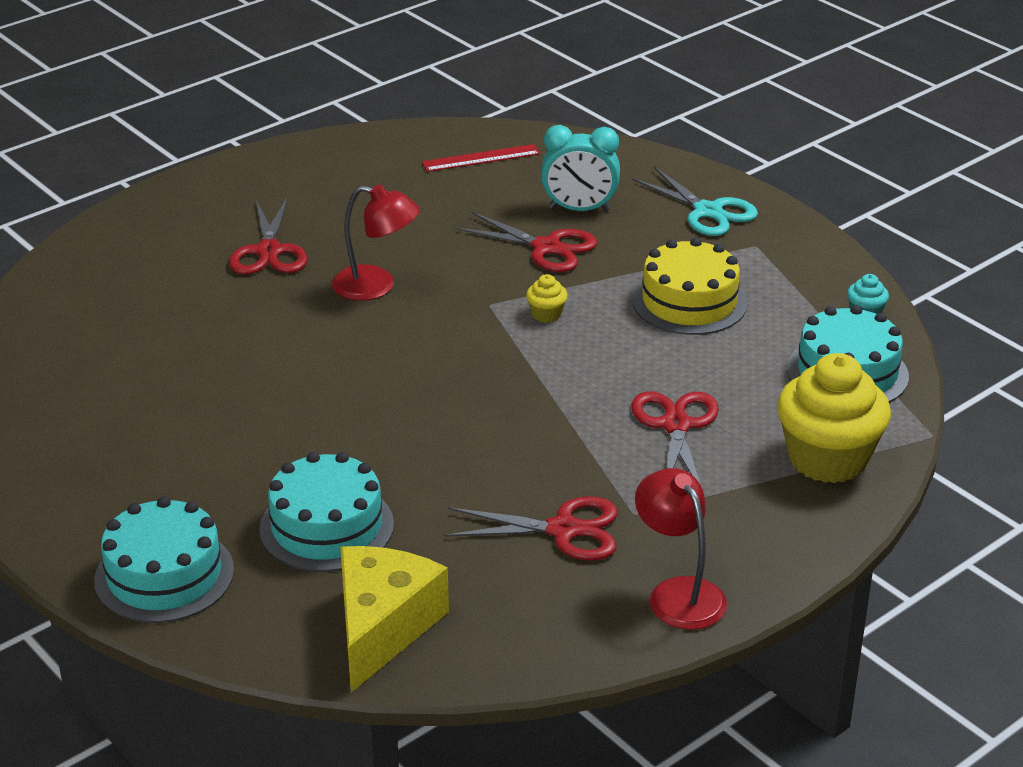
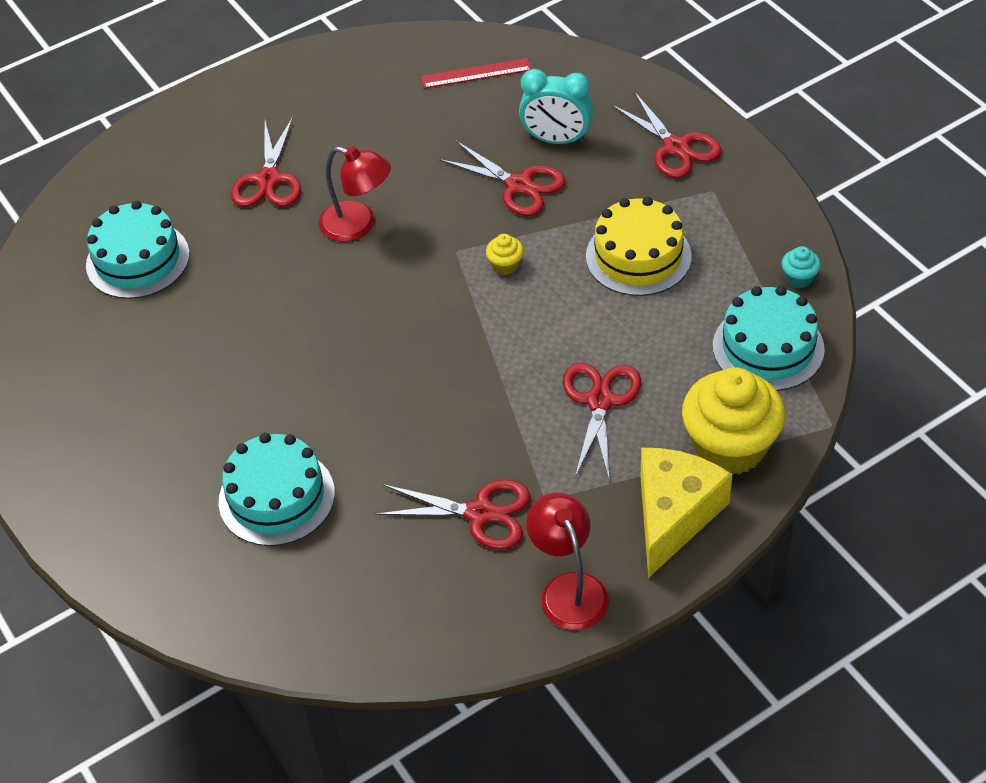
camera: 10 degrees right, 15 degrees up
turquoise cake [94,496,234,623] -> turquoise cake moved to [86,201,190,299]
yellow cheese [340,546,449,692] -> yellow cheese moved to [641,448,732,578]
turquoise scissors [632,167,758,236] -> red scissors [611,91,721,178]

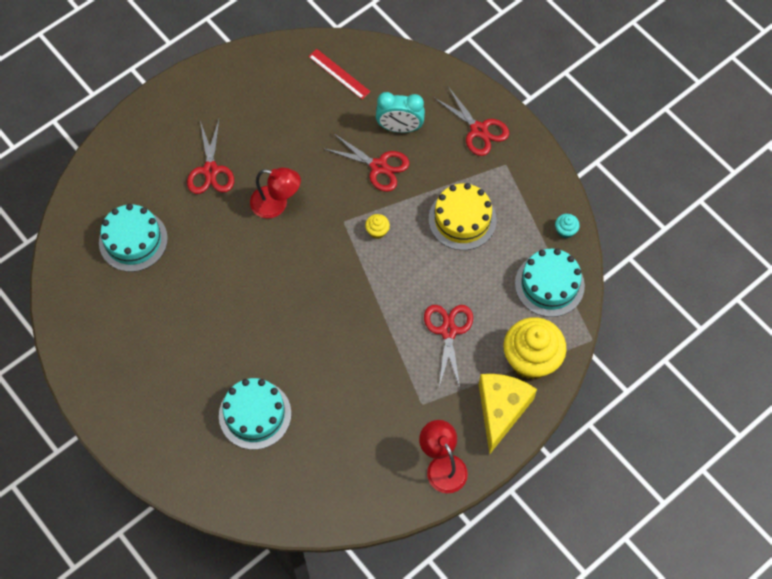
camera: 10 degrees left, 15 degrees up
red scissors [375,480,530,550] -> none
red ruler [421,58,531,89] -> red ruler turned 60 degrees clockwise [308,49,371,99]

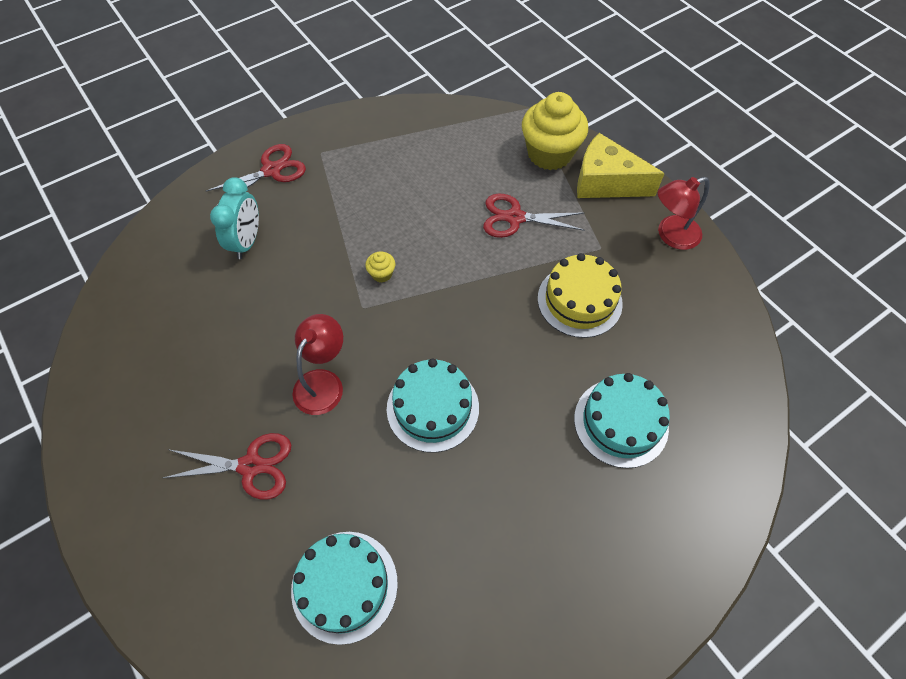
camera: 85 degrees left, 5 degrees down
red ruler [308,49,371,99] -> none
red scissors [325,133,409,192] -> none
yellow cake [429,183,497,250] -> yellow cake moved to [538,253,623,338]
turquoise cake [515,249,585,317] -> turquoise cake moved to [387,358,479,453]
turquoise cupcake [555,214,580,238] -> none

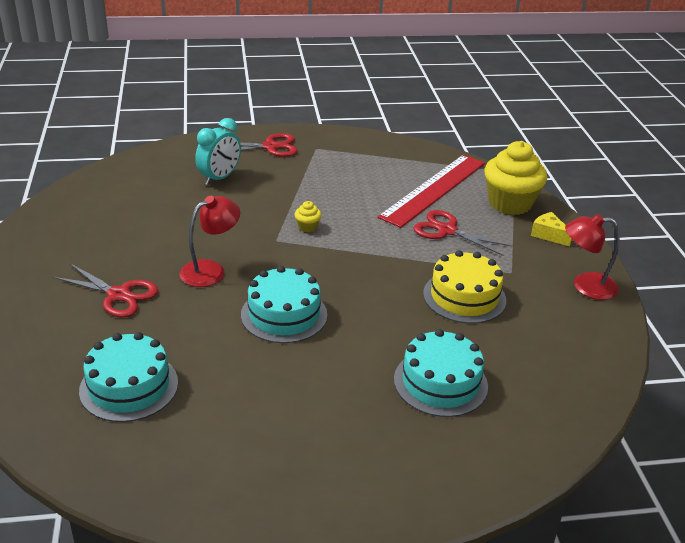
camera: 25 degrees right, 25 degrees down
yellow cheese [577,133,665,198] -> yellow cheese [531,212,572,246], size x0.52
none -> red ruler [377,155,485,228]

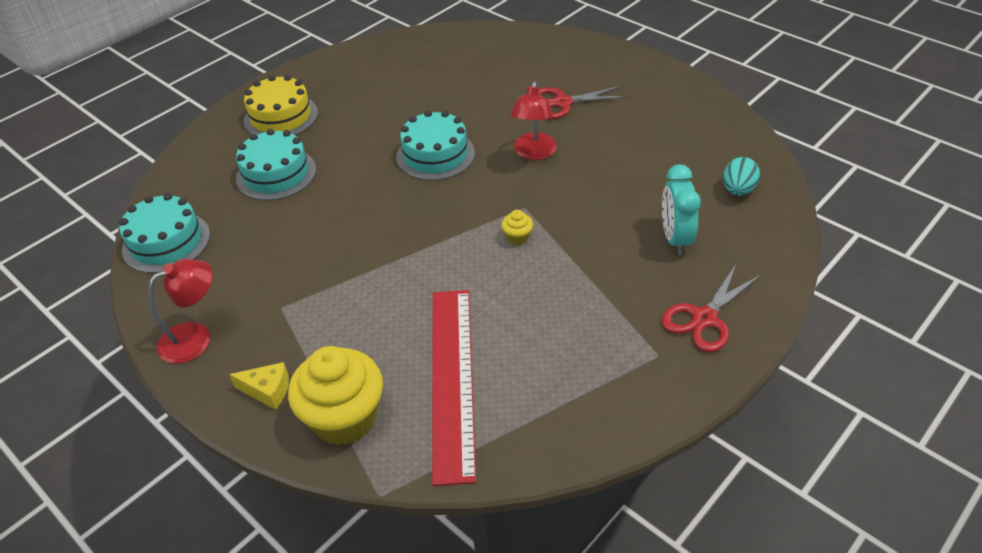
camera: 145 degrees right, 10 degrees up
turquoise cake [79,332,178,422] -> turquoise cake moved to [119,193,210,273]
red scissors [414,210,512,256] -> none
yellow cake [423,250,506,324] -> yellow cake moved to [244,75,318,135]
none -> turquoise egg [723,157,760,196]

